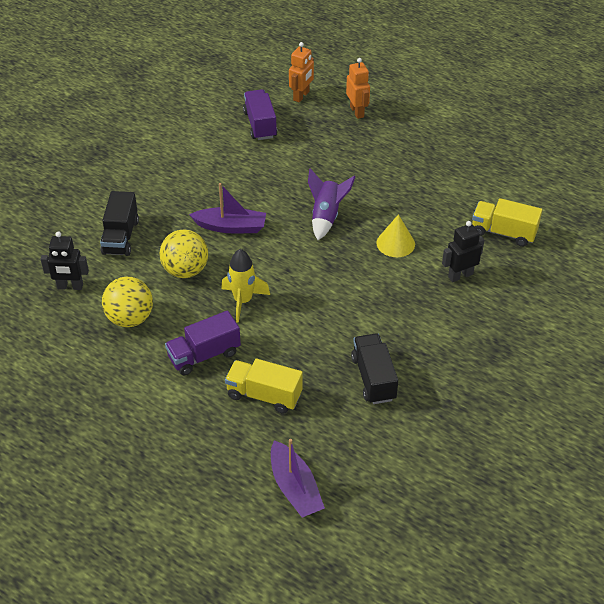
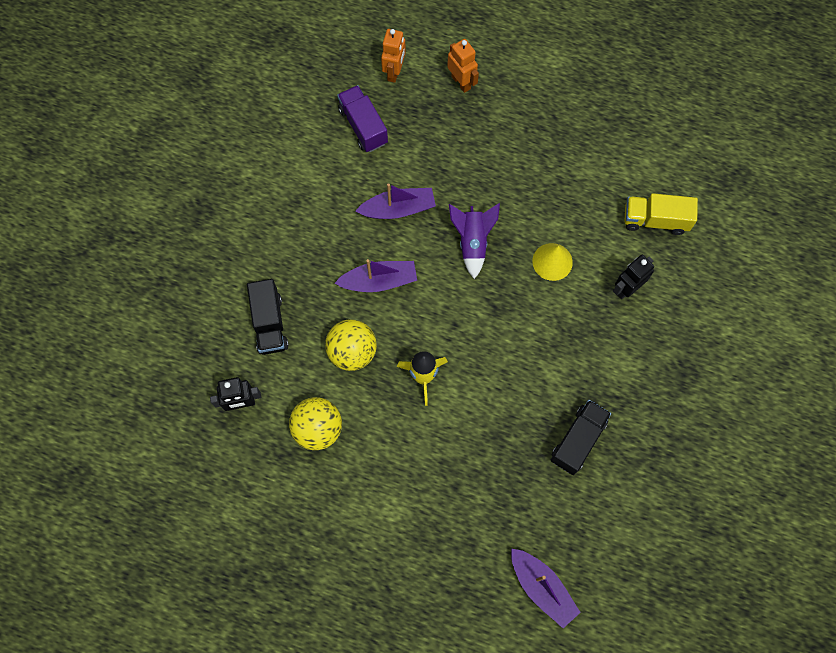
camera: 15 degrees left, 25 degrees up
purple truck [165,310,241,375] -> none
yellow truck [225,359,303,414] -> none
black truck [351,333,398,404] -> black truck turned 60 degrees clockwise [551,400,611,475]
none -> purple boat [356,183,436,219]

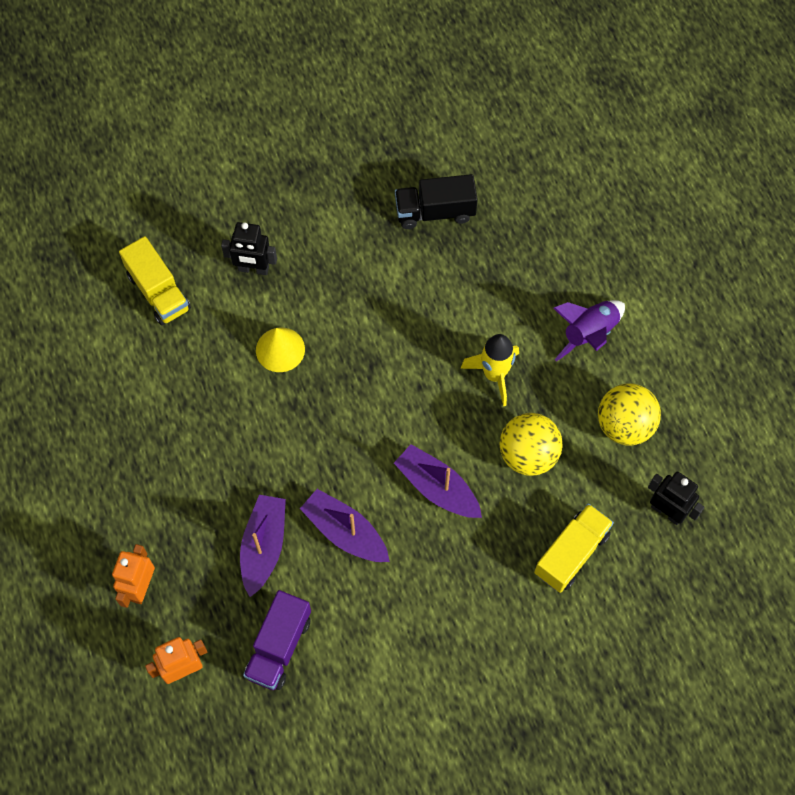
camera: 130 degrees left, 5 degrees down
black truck [247,279,289,355] -> yellow truck [534,503,614,593]
purple rocket [449,203,500,279] -> purple rocket moved to [553,300,625,361]
purple boat [511,549,581,628] -> purple boat moved to [240,495,286,597]

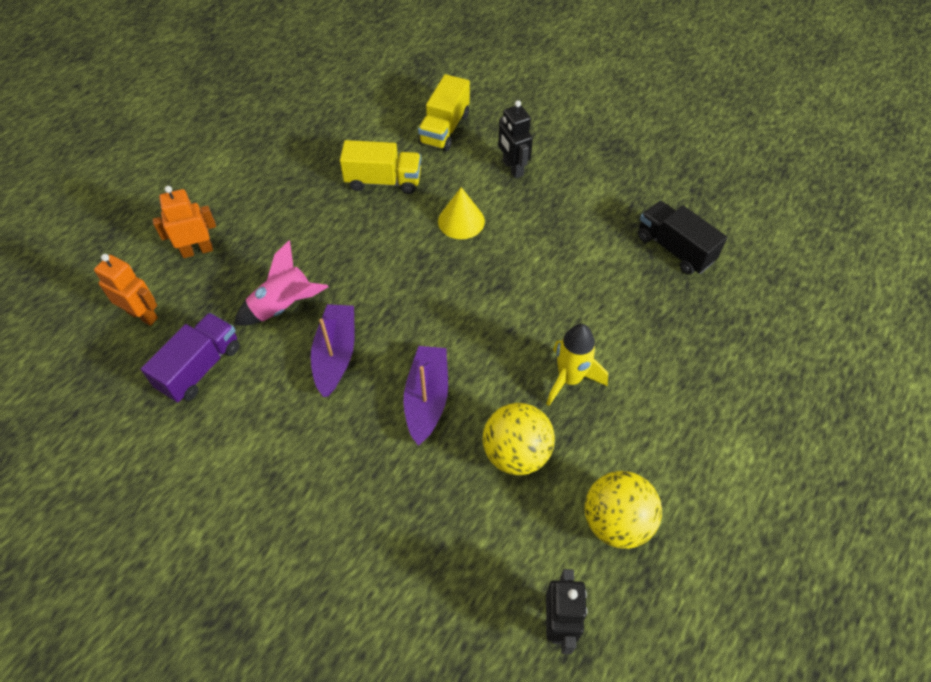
camera: 55 degrees right, 10 degrees down
purple boat [240,495,286,597] -> pink rocket [234,240,328,325]
purple truck [243,590,311,690] -> purple truck turned 135 degrees clockwise [141,313,240,402]
yellow truck [534,503,614,593] -> yellow truck moved to [340,140,421,194]
purple rocket [553,300,625,361] -> none

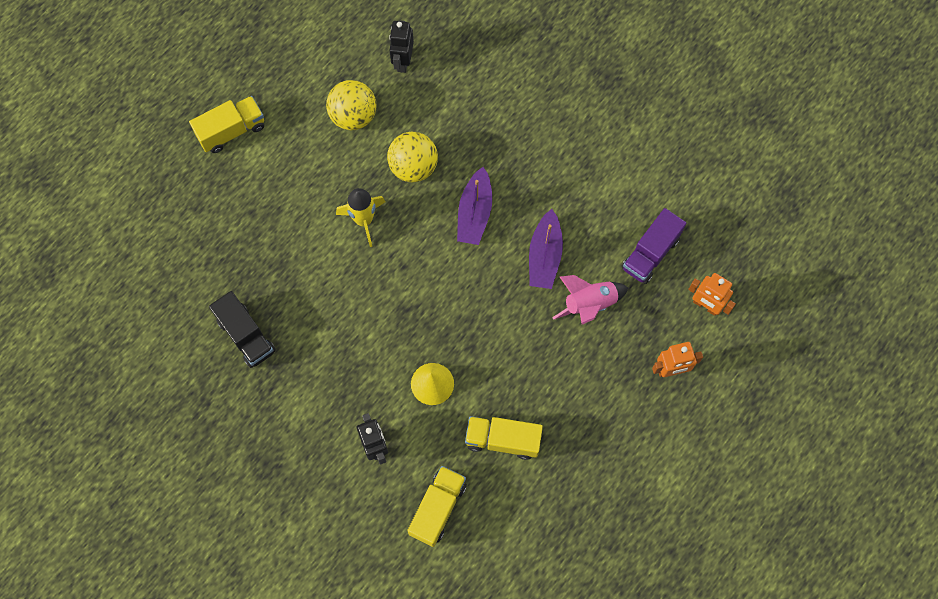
camera: 175 degrees left, 15 degrees up
none -> yellow truck [189,96,264,153]

